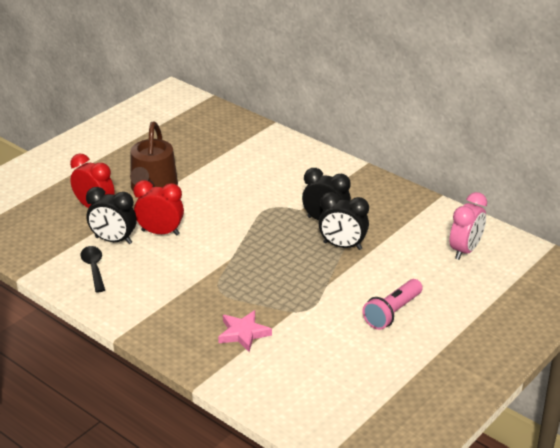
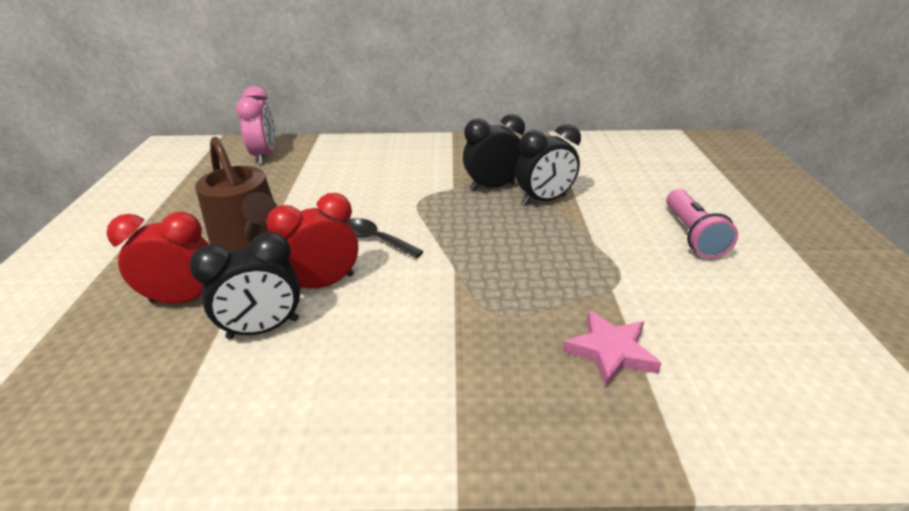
camera: 40 degrees left, 0 degrees up
black spoon [81,246,105,292] -> black spoon moved to [346,218,424,258]
pink clock [450,192,487,260] -> pink clock moved to [236,86,276,164]

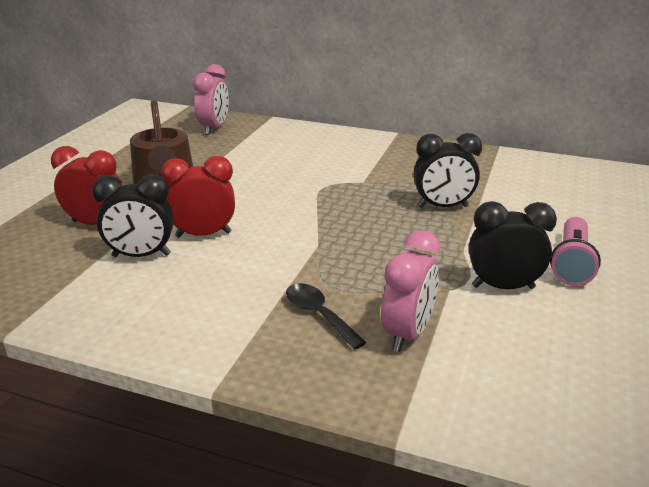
camera: 20 degrees right, 5 degrees down
black spoon [346,218,424,258] -> black spoon moved to [286,283,367,350]
black clock [463,114,525,191] -> black clock moved to [469,201,557,289]
pink star [563,310,662,387] -> pink clock [381,230,440,352]

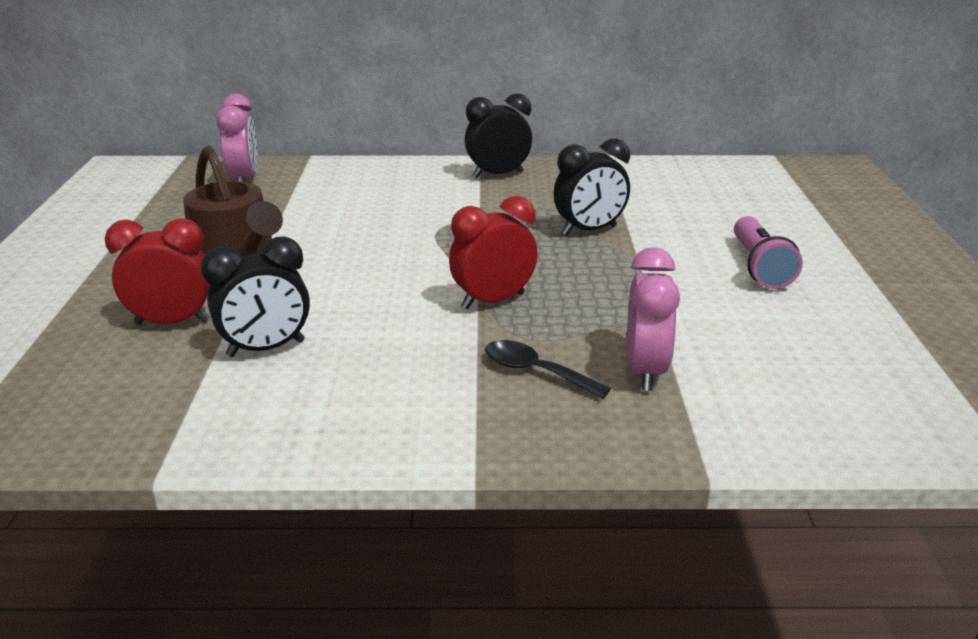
camera: 20 degrees left, 0 degrees up
red clock [160,156,235,238] -> red clock moved to [449,196,538,309]
black clock [469,201,557,289] -> black clock moved to [465,93,532,178]

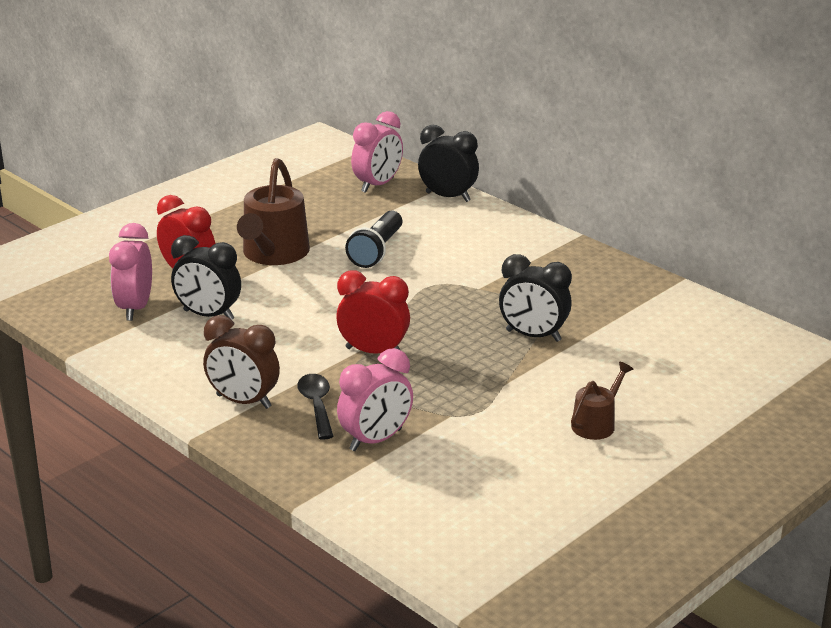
camera: 45 degrees right, 0 degrees up
black clock [465,93,532,178] -> black clock moved to [418,125,479,202]
pink flashlight [734,216,803,289] -> brown watering can [571,362,633,440]
none -> pink clock [109,223,152,321]
none -> brown clock [203,315,280,409]
none -> black flashlight [345,211,402,268]

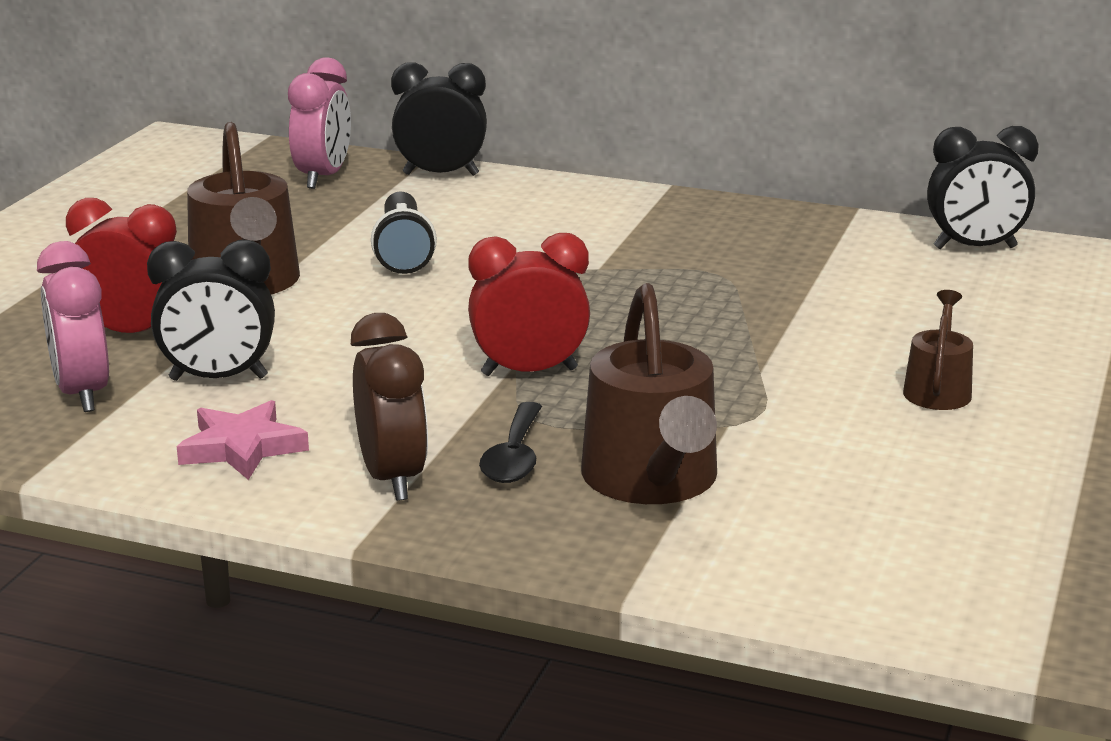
camera: 25 degrees left, 5 degrees down
brown clock [203,315,280,409] -> brown clock turned 105 degrees counterclockwise [351,313,428,501]
black spoon [297,374,334,440] -> black spoon turned 135 degrees counterclockwise [479,402,542,483]
pink clock [337,348,413,451] -> brown watering can [581,283,717,504]
black clock [499,254,572,342] -> black clock moved to [927,126,1039,249]
none -> pink star [177,400,309,480]

